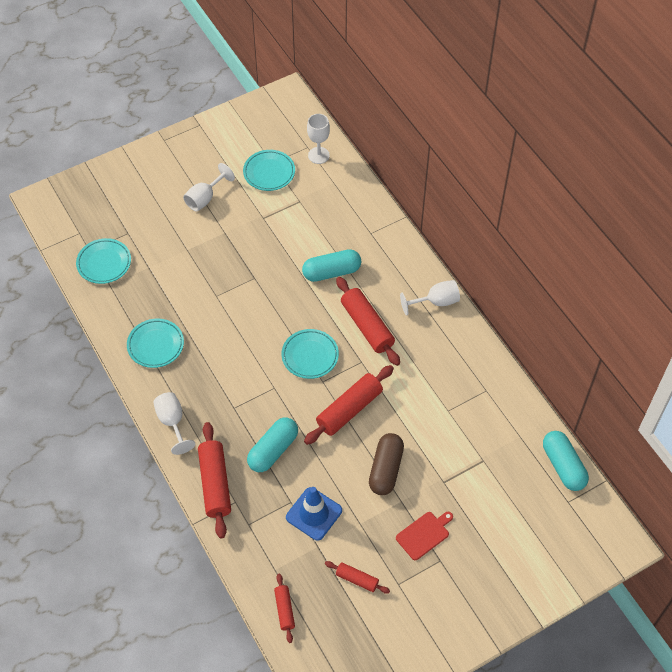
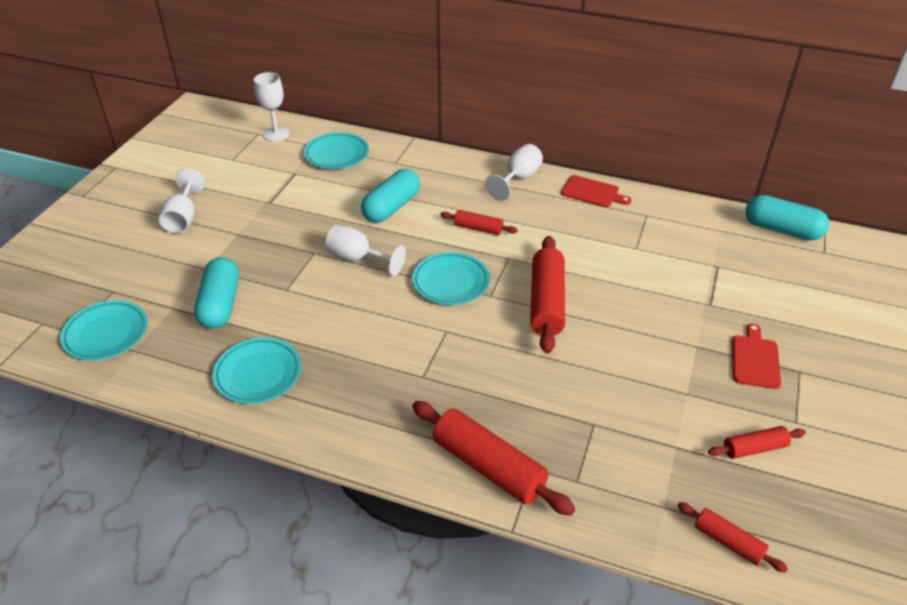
camera: 40 degrees left, 15 degrees down
white goblet [153,392,195,455] -> white goblet moved to [325,224,406,276]
turquoise plate [243,150,295,191] -> turquoise plate moved to [304,132,369,169]
turquoise capsule [247,418,298,472] -> turquoise capsule moved to [194,257,239,329]
blue traffic cone [286,487,342,541] -> none
red rolling pin [336,277,400,366] -> red rolling pin [440,210,518,235], size x0.54
brown capsule [369,433,404,495] -> none
none -> red cutting board [561,175,632,207]

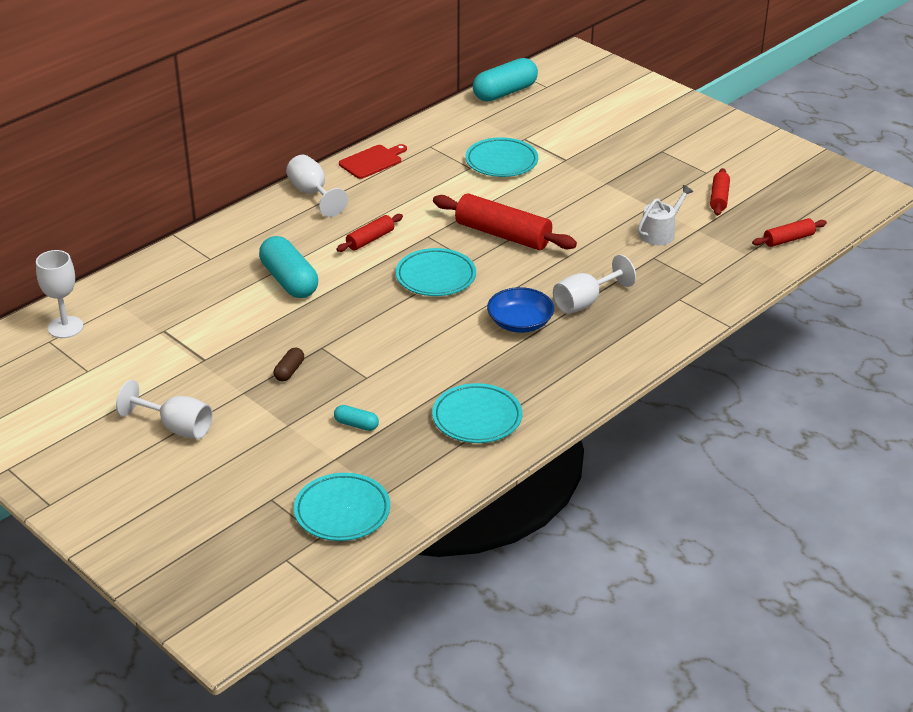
camera: 65 degrees left, 5 degrees down
turquoise capsule [194,257,239,329] -> turquoise capsule [334,405,379,431], size x0.48
turquoise plate [304,132,369,169] -> turquoise plate moved to [465,137,538,177]
white goblet [325,224,406,276] -> white goblet moved to [553,254,636,314]
red rolling pin [412,401,575,516] -> none
red cutting board [732,323,781,389] -> none
none -> brown capsule [274,347,304,382]
none -> blue bowl [487,287,554,333]
none -> white watering can [638,185,693,245]

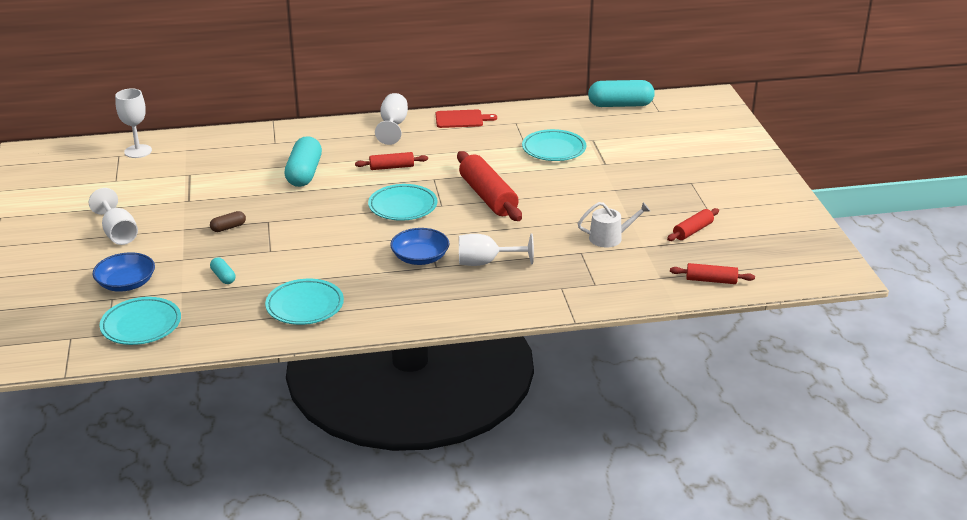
camera: 35 degrees right, 5 degrees down
none -> blue bowl [93,252,155,292]

